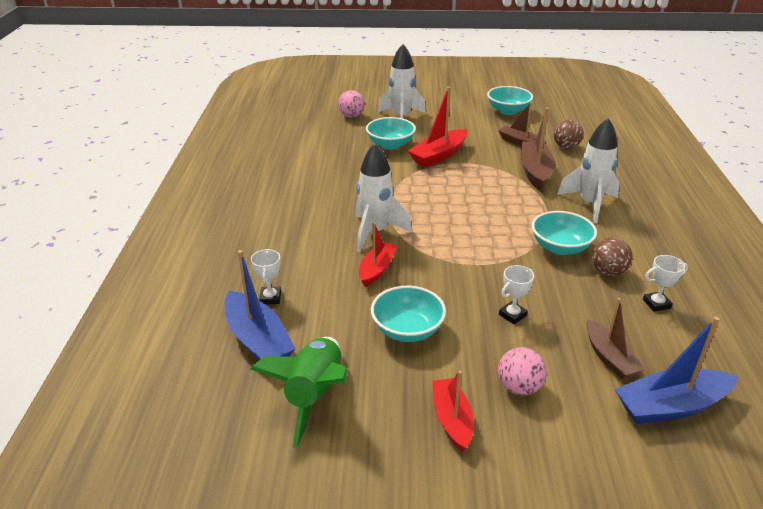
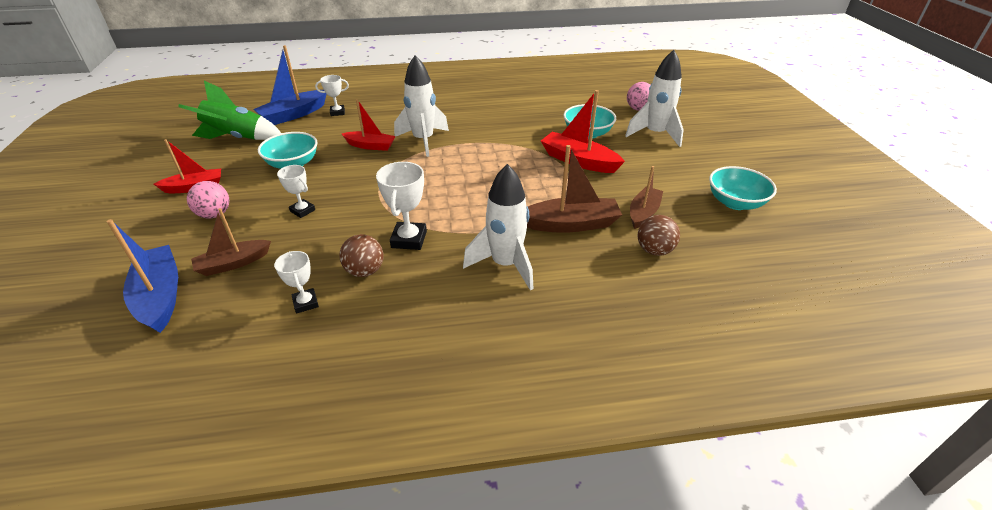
camera: 80 degrees right, 5 degrees up
turquoise bowl [532,211,597,255] -> white trophy [376,162,427,250]

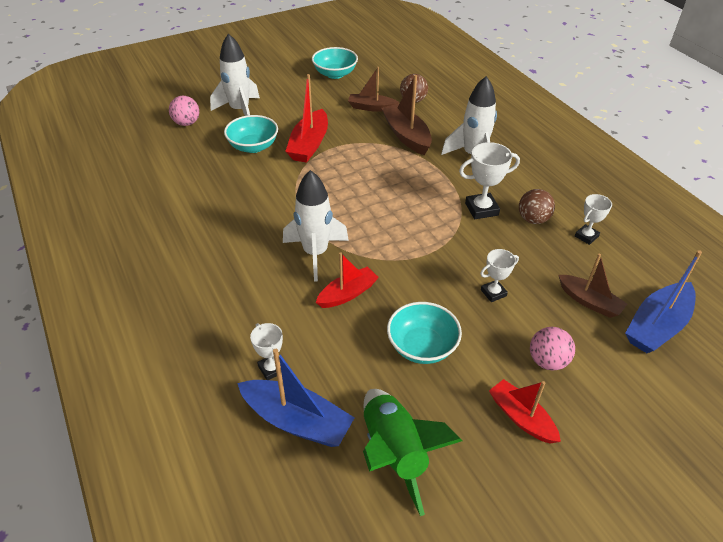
camera: 110 degrees left, 5 degrees up
white trophy [277,165,315,218] -> white trophy turned 45 degrees clockwise [480,249,519,302]
red boat [342,99,396,151] -> red boat turned 60 degrees clockwise [316,253,379,308]

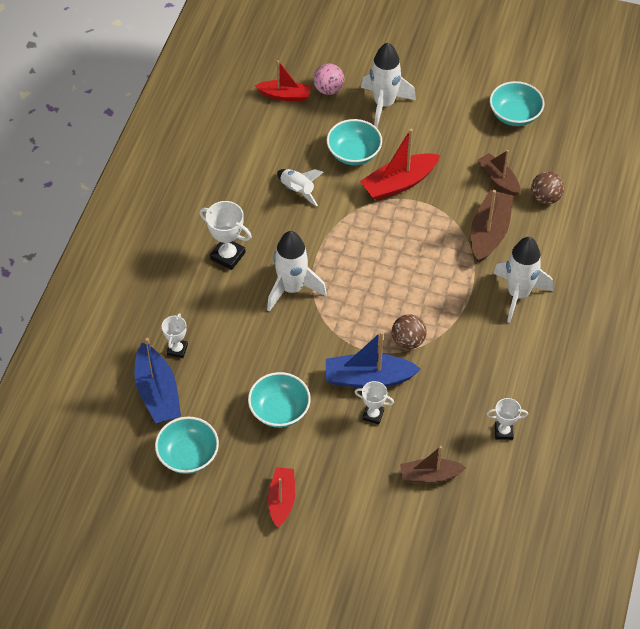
camera: 45 degrees right, 10 degrees up
red boat [316,253,379,308] -> red boat moved to [255,60,311,101]
green rocket [363,389,463,516] -> turquoise bowl [155,417,219,474]
white trophy [459,142,520,219] -> white trophy moved to [199,201,252,270]
brown ball [519,189,555,224] -> brown ball moved to [392,314,426,349]
pink ball [530,327,575,371] -> none
brown boat [558,253,627,318] -> brown boat turned 90 degrees clockwise [400,446,466,483]
blue boat [625,250,702,353] -> blue boat moved to [326,331,421,388]
none -> white rocket [277,169,323,206]

